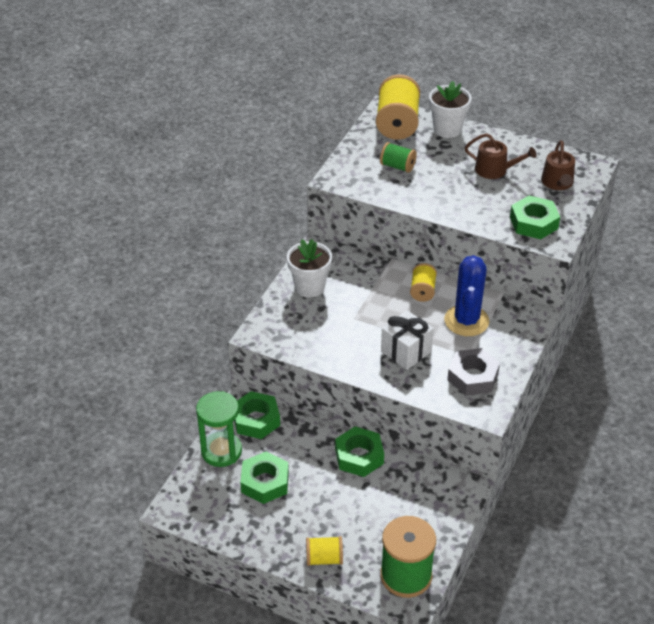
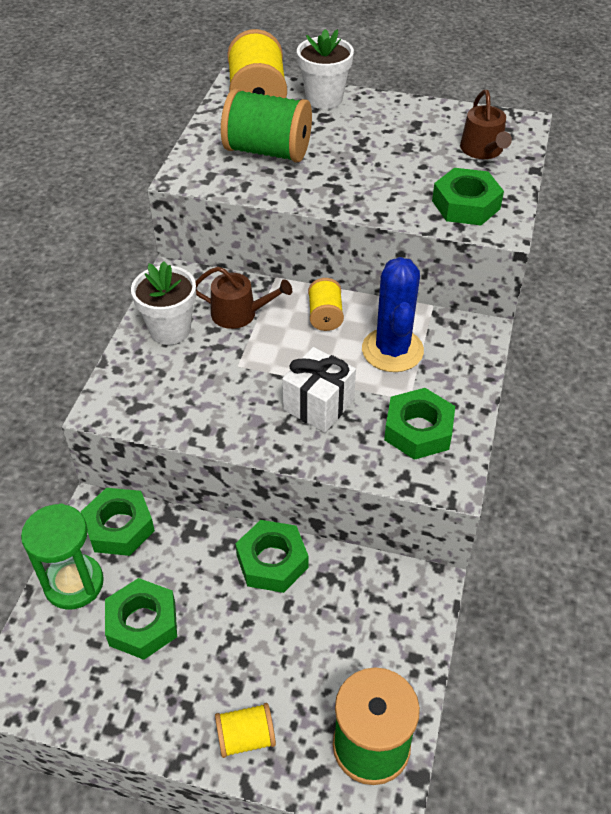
camera: 10 degrees left, 5 degrees up
green spool [380,142,417,173] -> green spool [221,89,312,163], size x1.85
grey nut [447,348,500,396] -> green nut [384,388,455,460]
brown watering can [465,133,536,179] -> brown watering can moved to [195,267,292,329]

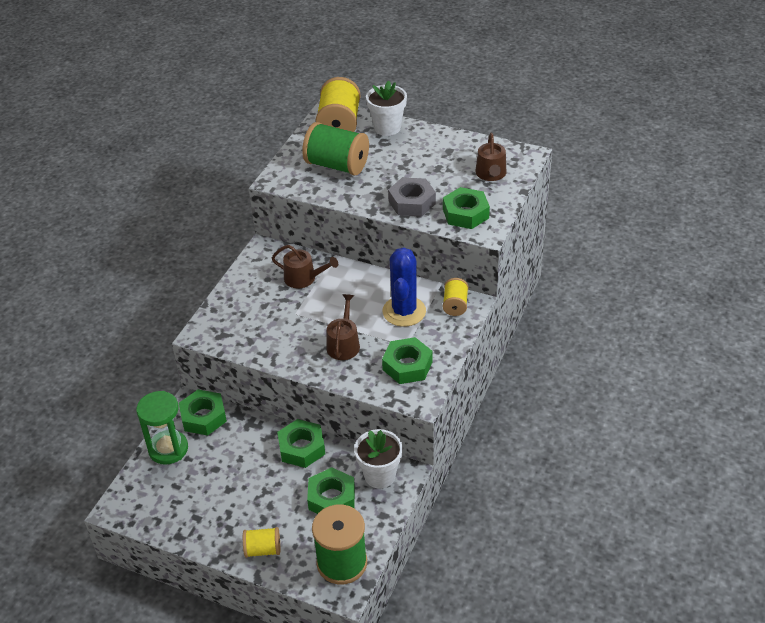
camera: 10 degrees right, 5 degrees down
green nut [105,578,177,660] -> green nut moved to [307,467,355,514]
white flower pot [131,261,196,345] -> white flower pot moved to [354,429,403,488]
white gift [282,347,356,433] -> brown watering can [326,294,360,360]
yellow spool [308,278,344,331] -> yellow spool moved to [443,278,468,316]
none -> grey nut [388,177,436,217]

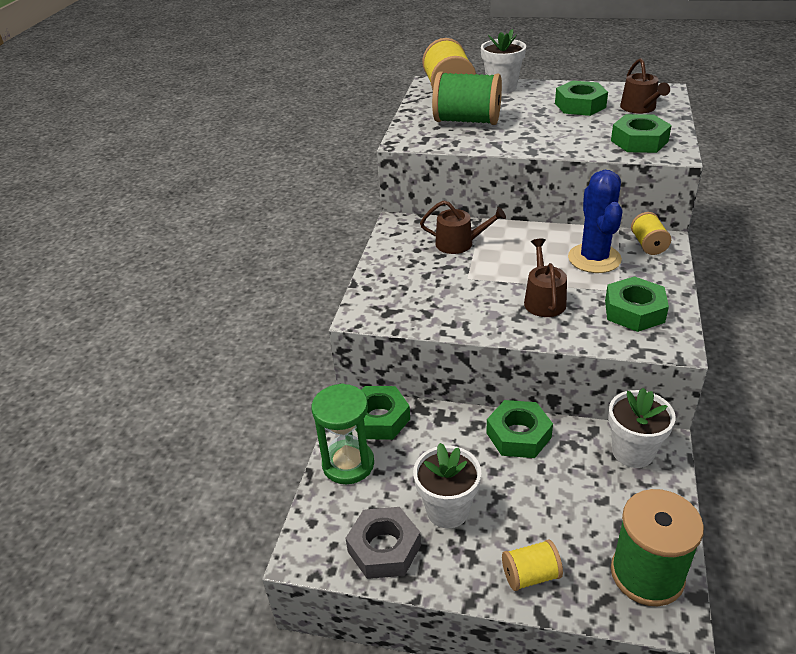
camera: 10 degrees left, 5 degrees down
green nut [307,467,355,514] -> green nut moved to [555,81,608,116]
grey nut [388,177,436,217] -> grey nut moved to [345,507,421,579]
none -> white flower pot [413,443,481,528]

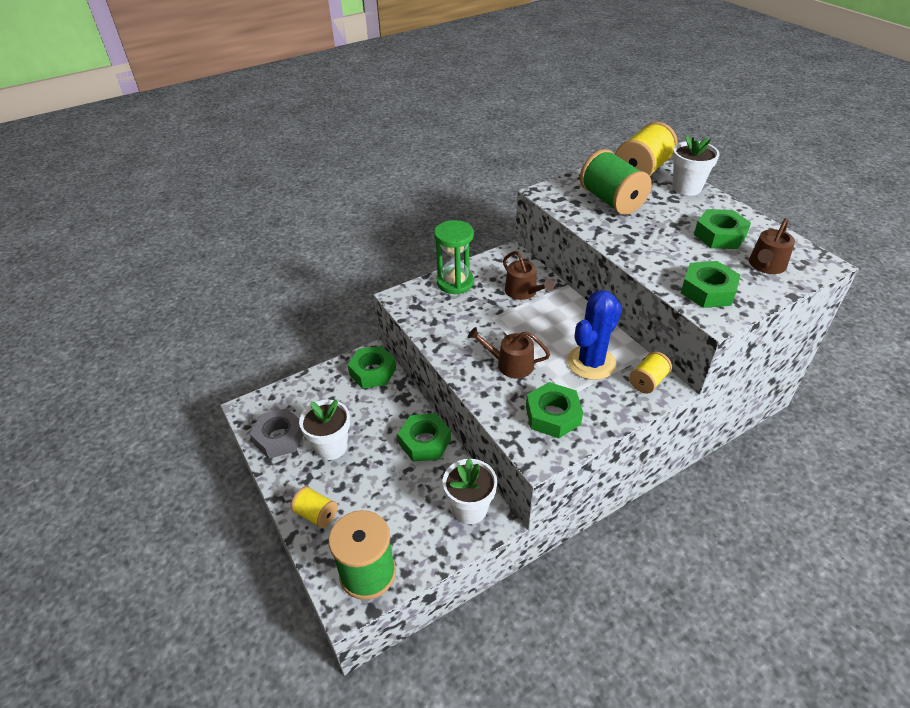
camera: 45 degrees right, 5 degrees up
green hourglass [312,383,374,484] -> green hourglass moved to [434,220,474,294]
brown watering can [524,239,567,317] -> brown watering can turned 120 degrees counterclockwise [468,327,550,379]

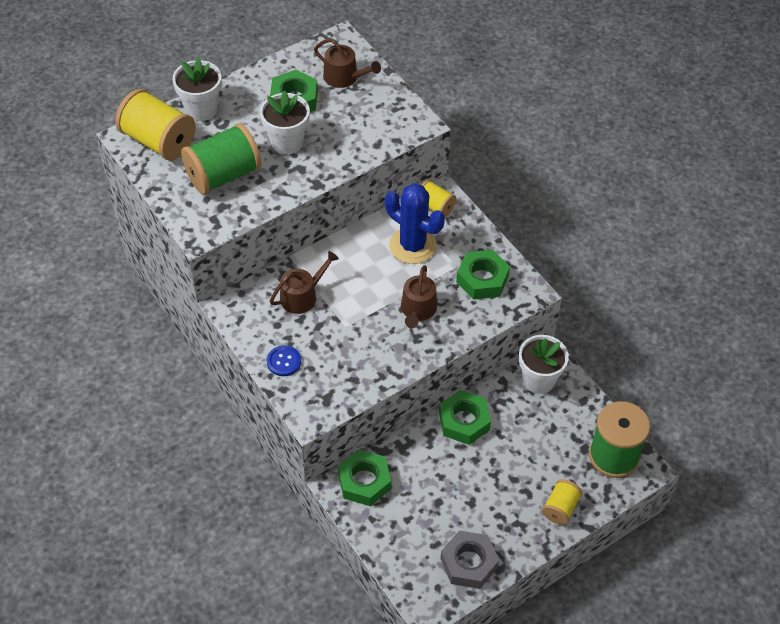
camera: 95 degrees left, 10 degrees up
white flower pot [299,400,350,460] -> white flower pot moved to [260,90,310,155]
green hourglass [434,220,474,294] -> blue button [267,345,301,376]
green nut [681,261,740,308] -> none

